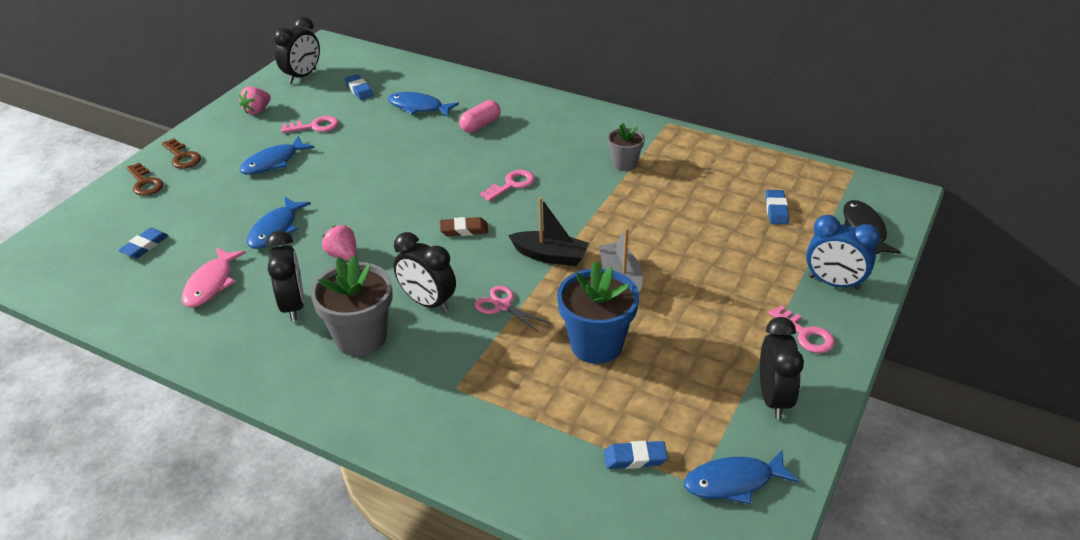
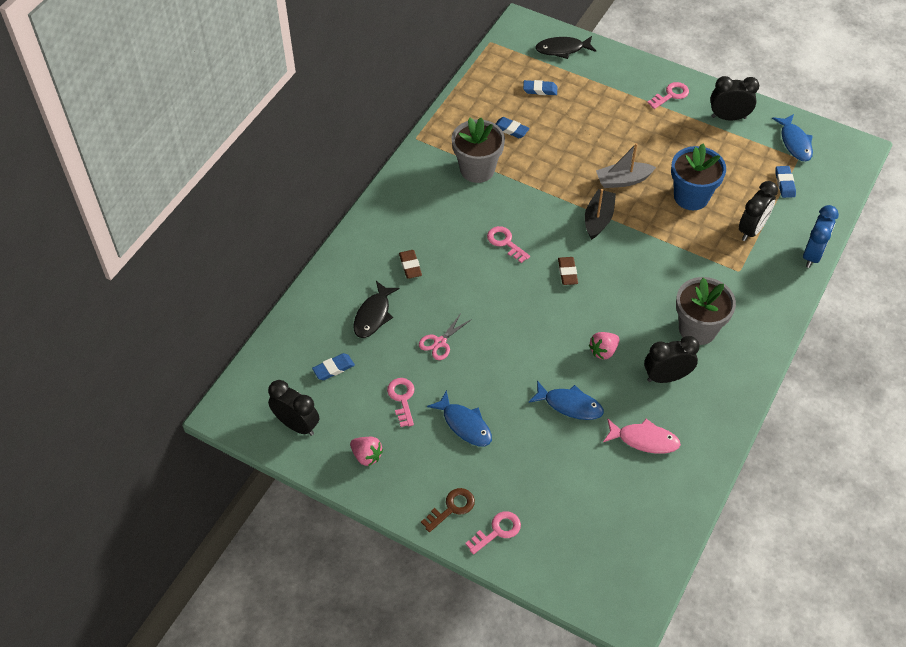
camera: 90 degrees left, 15 degrees up
blue eraser [118,228,169,258] -> blue eraser moved to [495,117,530,138]
brown key [126,163,164,196] -> pink key [465,511,521,555]
blue fish [388,92,459,117] -> black fish [353,281,399,338]
black clock [394,232,456,312] -> black clock moved to [739,181,778,241]
pink capsule [459,100,501,133] -> brown eraser [399,250,422,279]
pink scissors [474,286,551,333] -> pink scissors moved to [419,312,472,360]
grey flower pot [607,123,645,171] -> grey flower pot [452,117,505,183], size x1.72
blue clock [806,215,880,290] -> blue clock moved to [803,205,839,268]

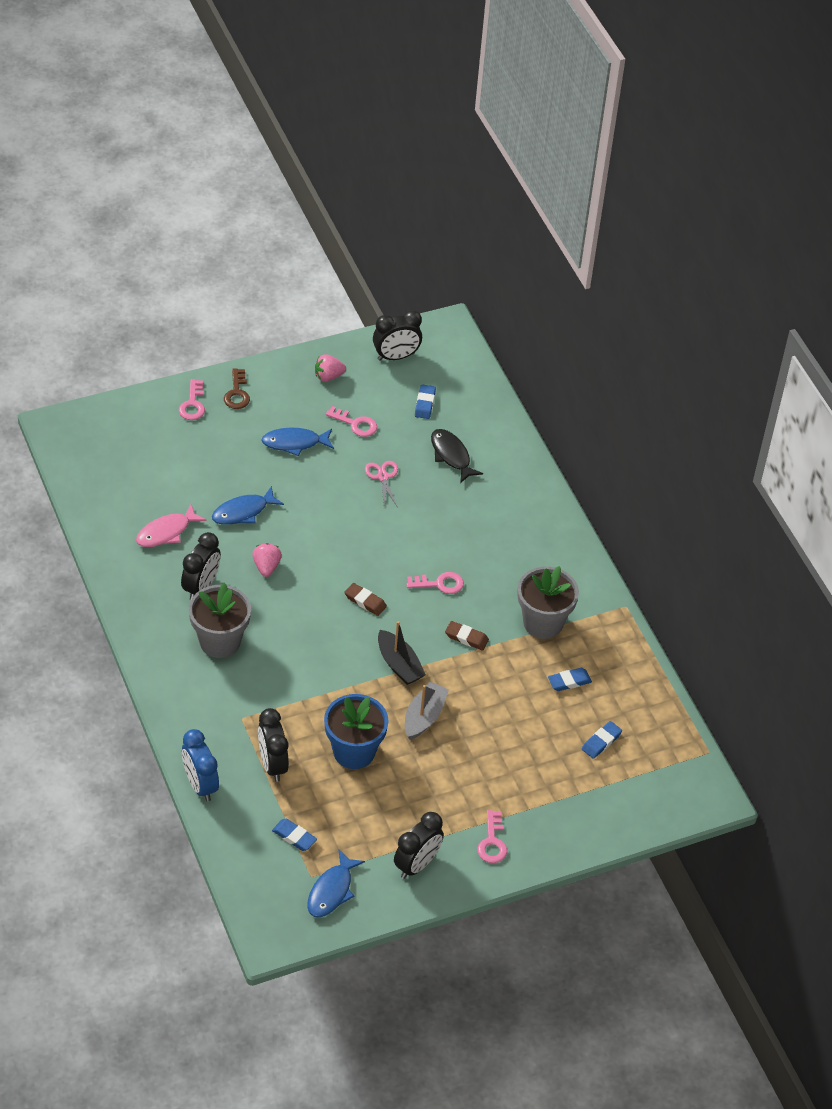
camera: 125 degrees right, 5 degrees down
brown eraser [399,250,422,279] -> brown eraser moved to [445,621,489,650]
black fish [535,36,596,59] -> none
blue fish [772,114,813,161] -> blue fish turned 90 degrees counterclockwise [307,850,365,918]

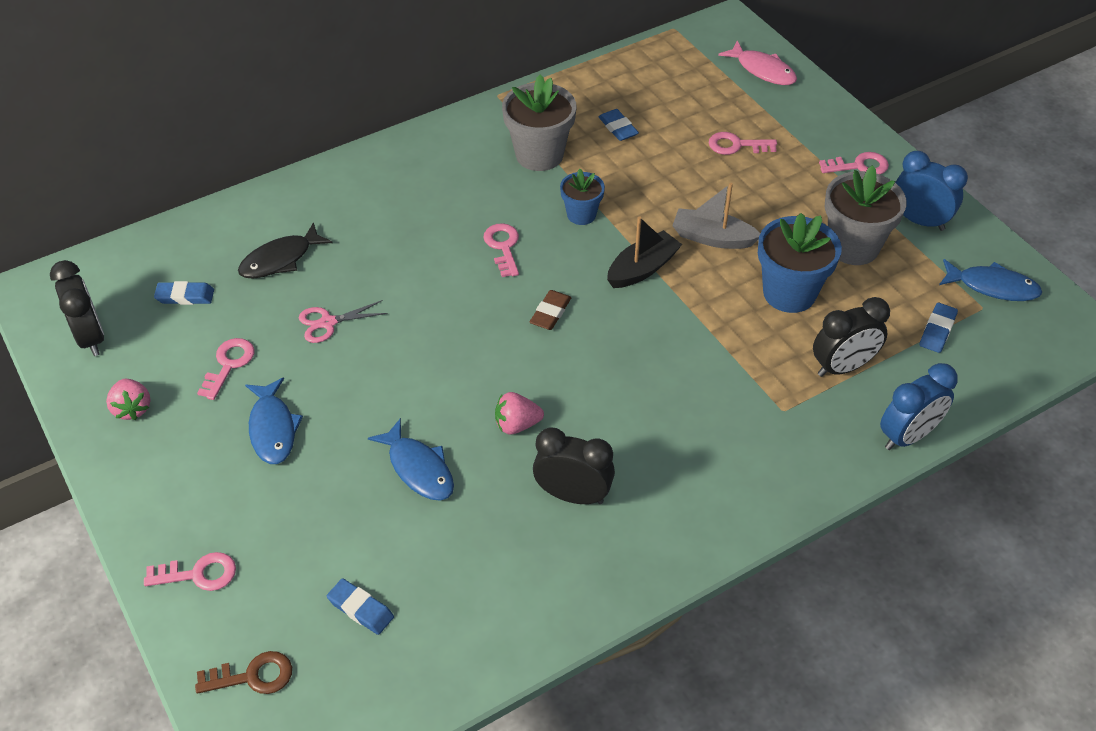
camera: 95 degrees left, 0 degrees up
pink fish [136,504,207,547] -> pink fish moved to [718,40,797,85]
grey flower pot [189,583,251,658] -> grey flower pot moved to [825,165,907,265]
brown key [224,368,250,409] -> brown key moved to [195,651,292,694]
black clock [394,812,444,879] -> blue clock [895,151,968,231]
brown eraser [445,621,489,650] -> blue flower pot [560,169,605,225]
blue eraser [582,721,622,759] -> blue eraser moved to [327,578,394,635]
none -> pink key [709,132,777,155]

